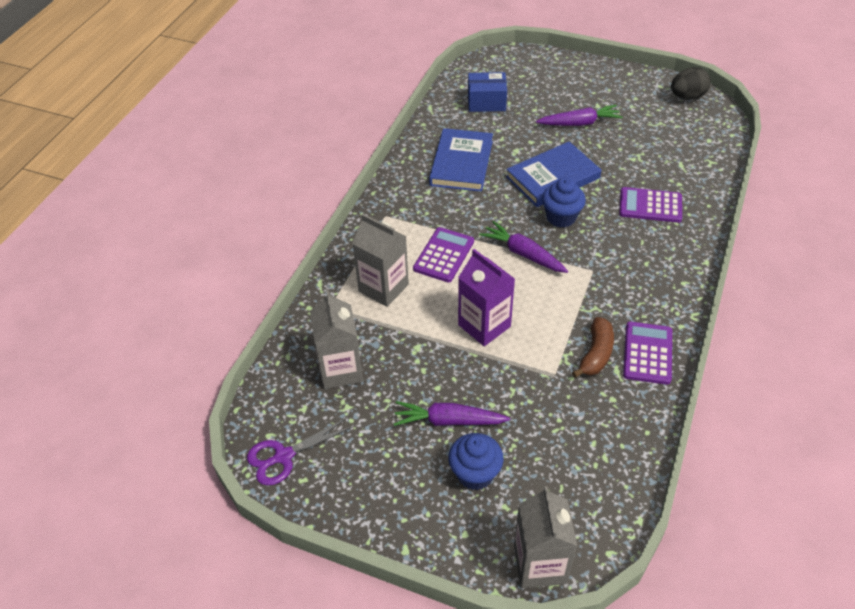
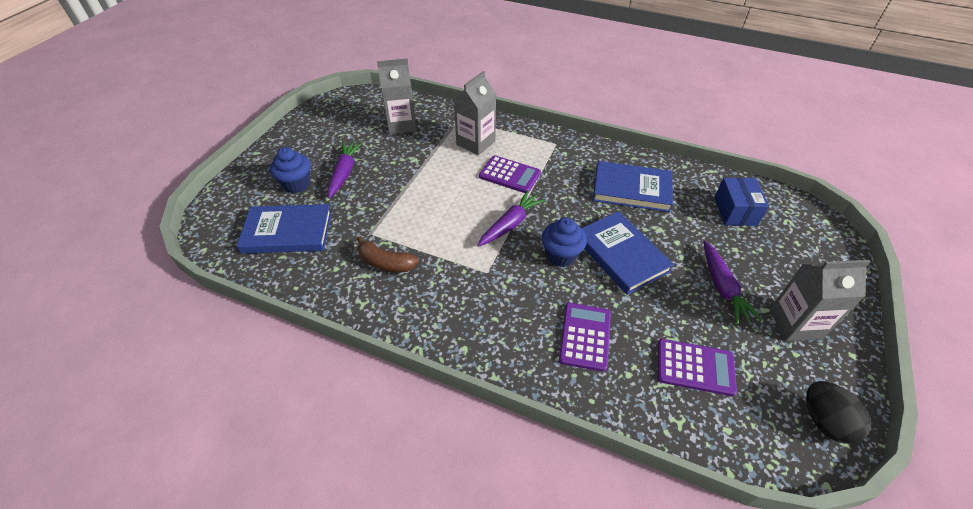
camera: 90 degrees right, 0 degrees up
purple scissors [247,418,352,486] -> none
purple carton [458,249,515,346] -> none
grey carton [514,486,577,588] -> grey carton moved to [769,260,871,341]
purple calculator [623,322,672,385] -> purple calculator moved to [658,339,737,396]
none -> blue book [237,204,332,254]

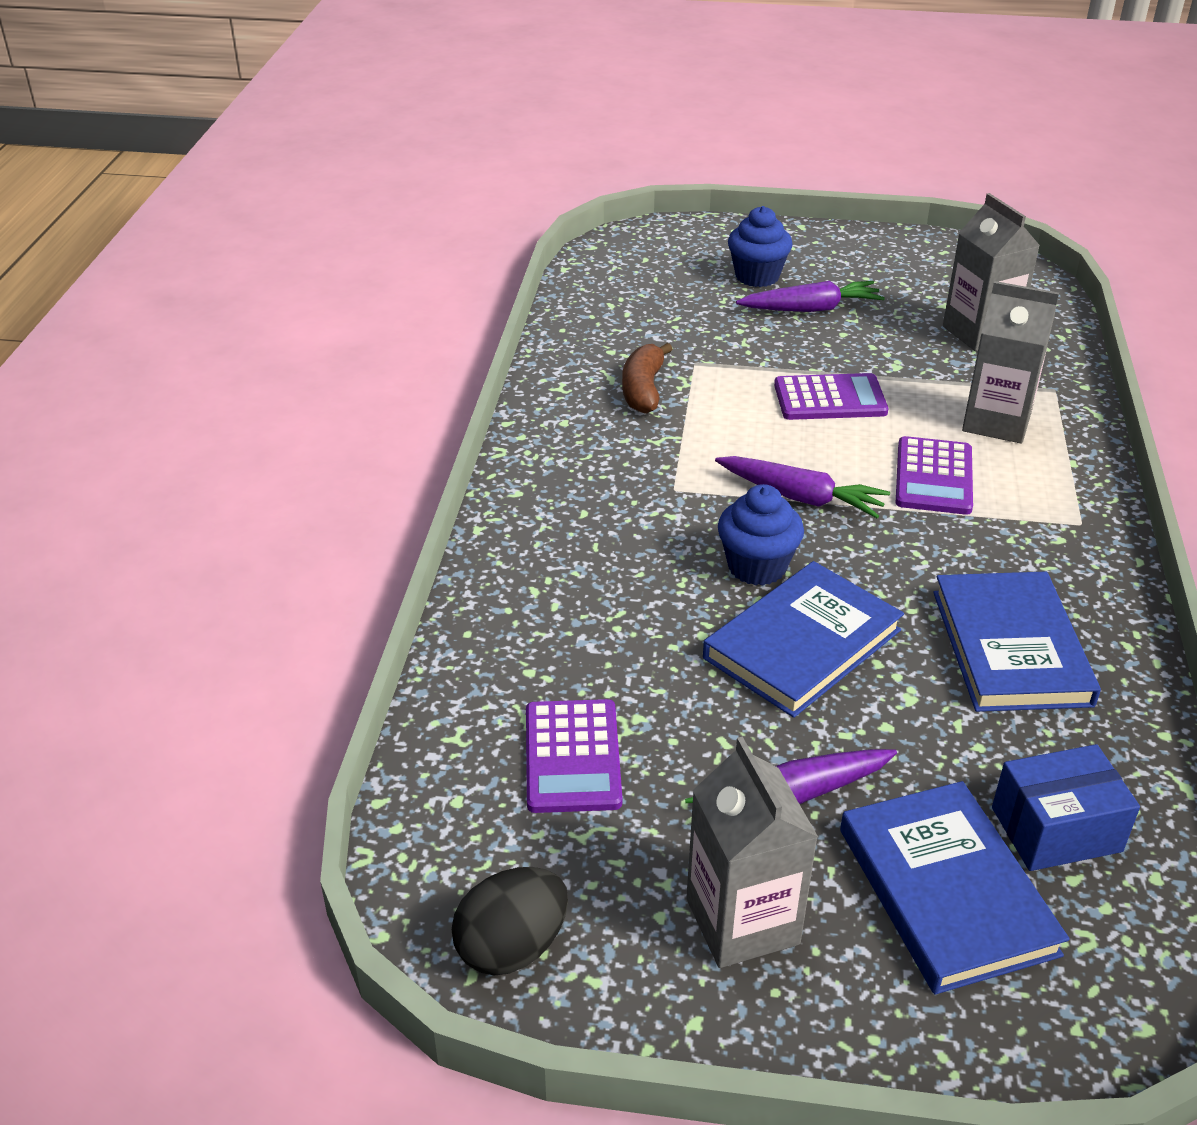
camera: 75 degrees right, 10 degrees down
blue book [237,204,332,254] -> blue book moved to [840,781,1070,994]
purple calculator [559,303,611,372] -> purple calculator moved to [774,373,888,420]

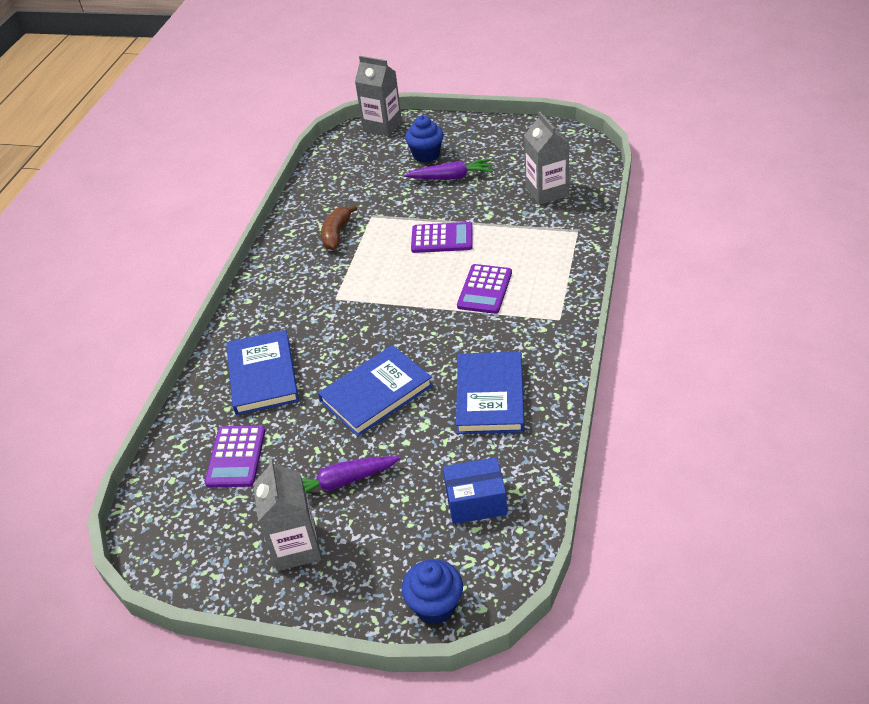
camera: 10 degrees right, 5 degrees up
black egg [452,867,568,976] -> none
purple carrot [715,456,890,518] -> none
blue cupcake [718,484,804,586] -> blue cupcake moved to [402,559,463,624]
blue book [840,781,1070,994] -> blue book moved to [226,330,299,415]
grey carton [962,281,1059,443] -> grey carton moved to [355,56,402,136]

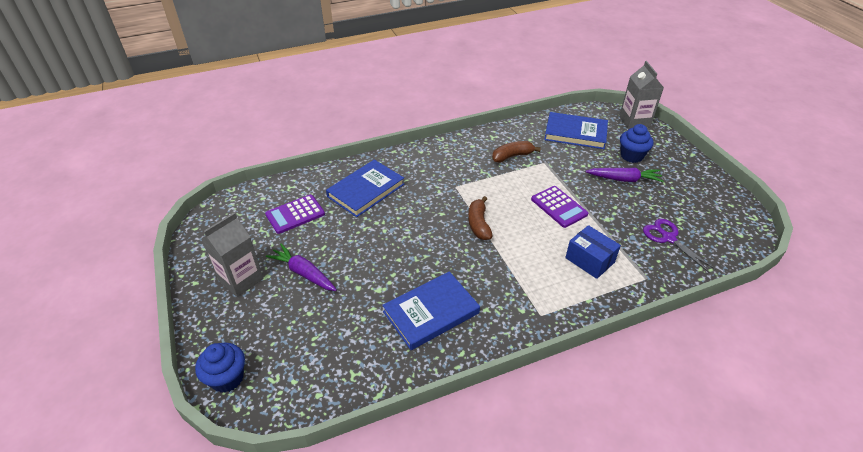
camera: 50 degrees right, 0 degrees up
blue book [318,345,433,436] -> blue book moved to [544,112,608,149]
purple carrot [404,159,493,180] -> purple carrot turned 45 degrees counterclockwise [586,168,664,182]
blue box [443,457,507,524] -> blue box moved to [565,225,621,279]
purple calculator [457,264,512,314] -> none
grey carton [524,112,570,205] -> purple scissors [643,219,716,273]
none -> brown banana [468,196,492,240]

